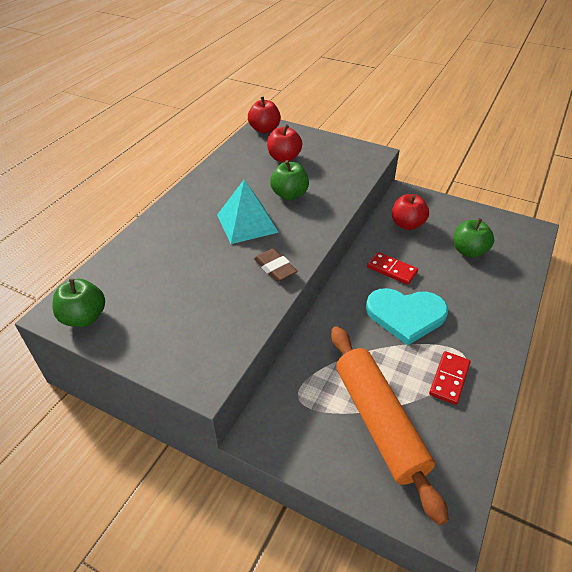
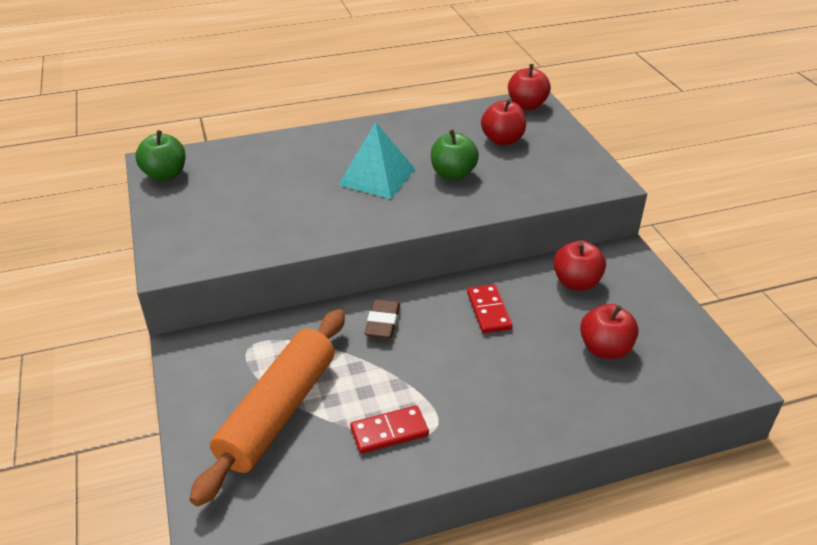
camera: 45 degrees right, 5 degrees down
brown eraser [254,249,298,282] -> brown eraser moved to [365,299,400,339]
turquoise heart [366,288,448,345] -> none
green apple [454,218,494,258] -> red apple [580,304,639,359]

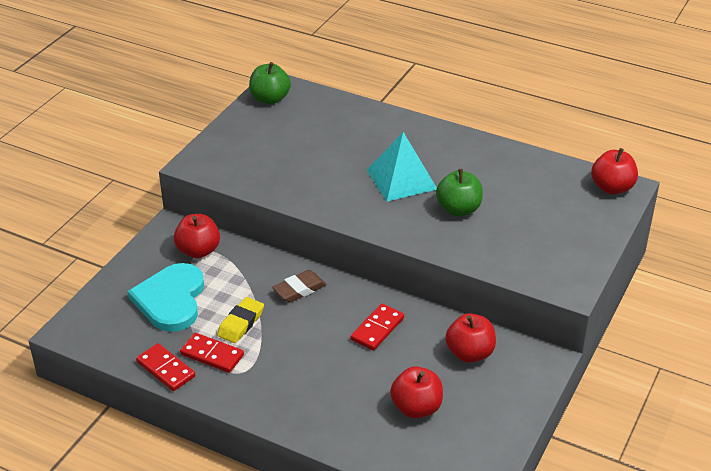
camera: 45 degrees right, 0 degrees up
orange rolling pin [189,309,345,506] -> turquoise heart [128,263,204,332]
red apple [481,99,526,145] -> red apple moved to [174,214,220,258]
none -> red domino [136,343,195,391]
none -> yellow eraser [217,297,264,343]

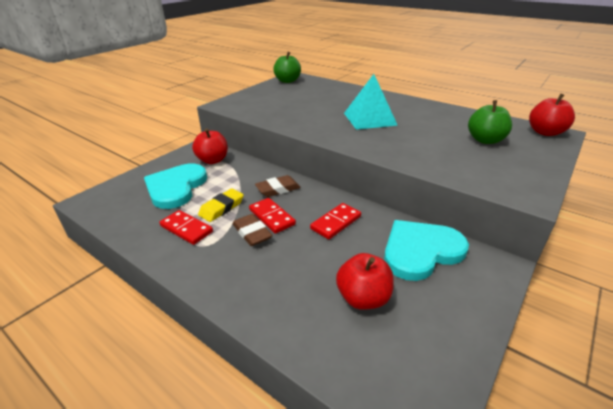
camera: 10 degrees right, 5 degrees down
red domino [136,343,195,391] -> red domino moved to [249,198,296,234]
green apple [436,169,483,216] -> green apple moved to [468,100,512,144]
red apple [445,313,496,363] -> turquoise heart [384,220,469,281]
none -> brown eraser [232,214,272,246]

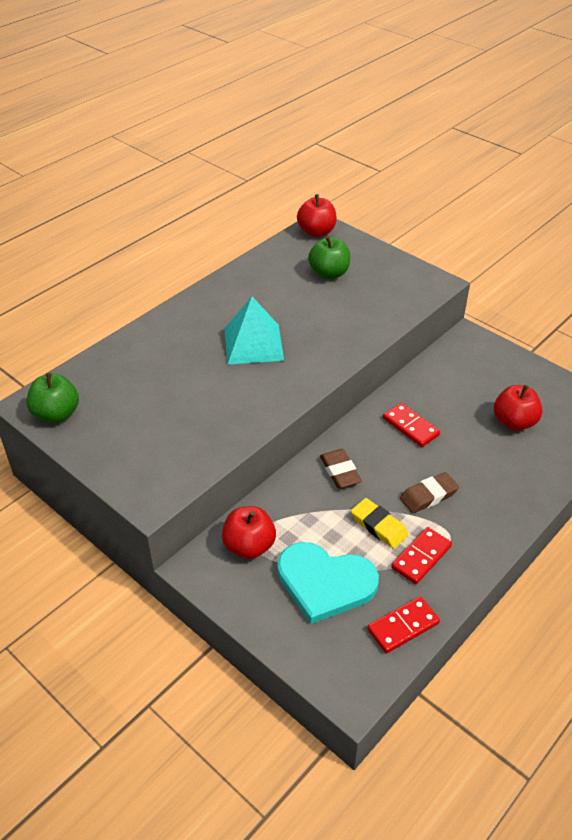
camera: 85 degrees left, 10 degrees up
red domino [249,198,296,234] -> red domino moved to [367,596,440,653]
turquoise heart [384,220,469,281] -> none

